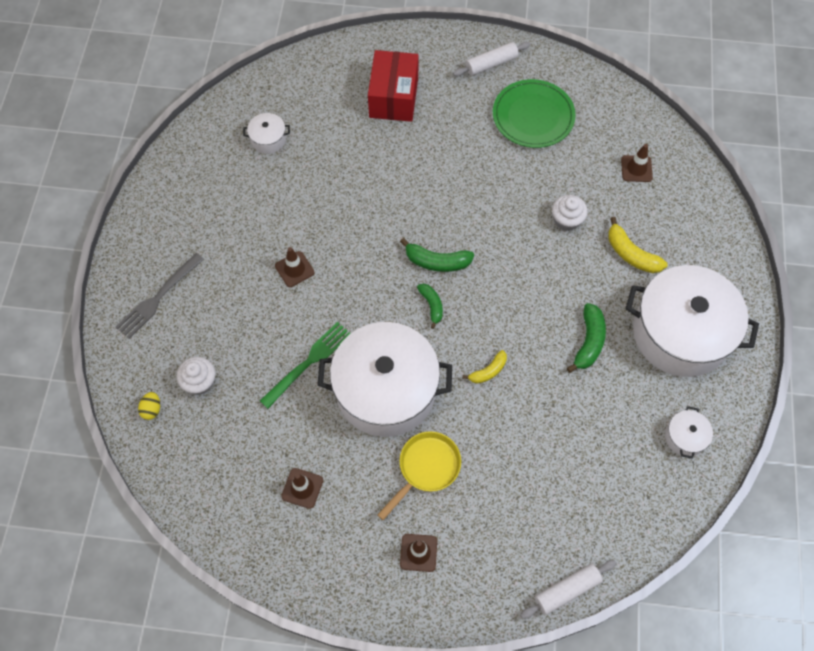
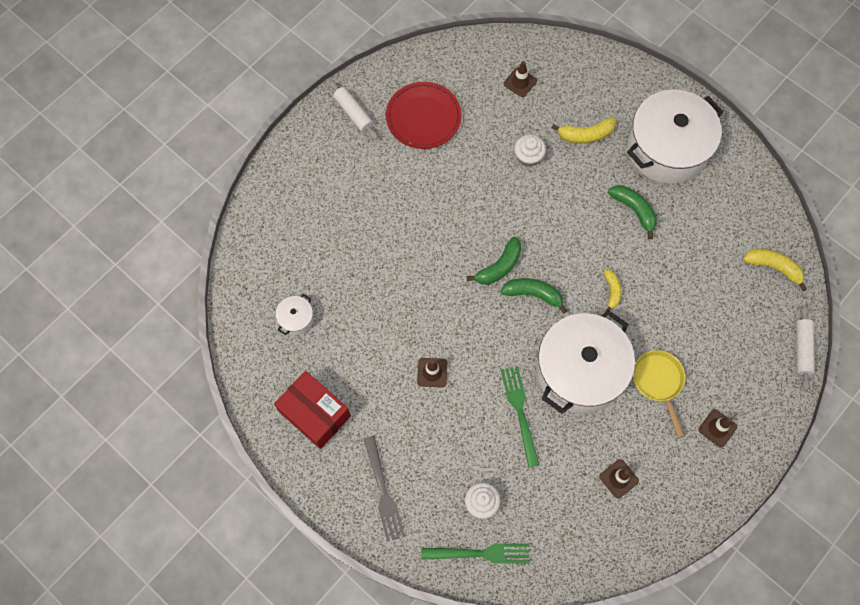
camera: 55 degrees left, 5 degrees up
yellow egg [138,392,160,420] -> green fork [422,544,529,564]
red box [368,50,419,122] -> red box moved to [274,371,351,449]
green banana [417,283,443,329] -> green banana [501,278,568,314], size x1.54
white rolling pin [453,42,530,76] -> white rolling pin turned 45 degrees counterclockwise [329,80,378,140]
green plate [493,79,576,148] -> red plate [386,82,462,149]
white pot [665,406,713,459] -> none
none -> yellow banana [743,249,807,291]

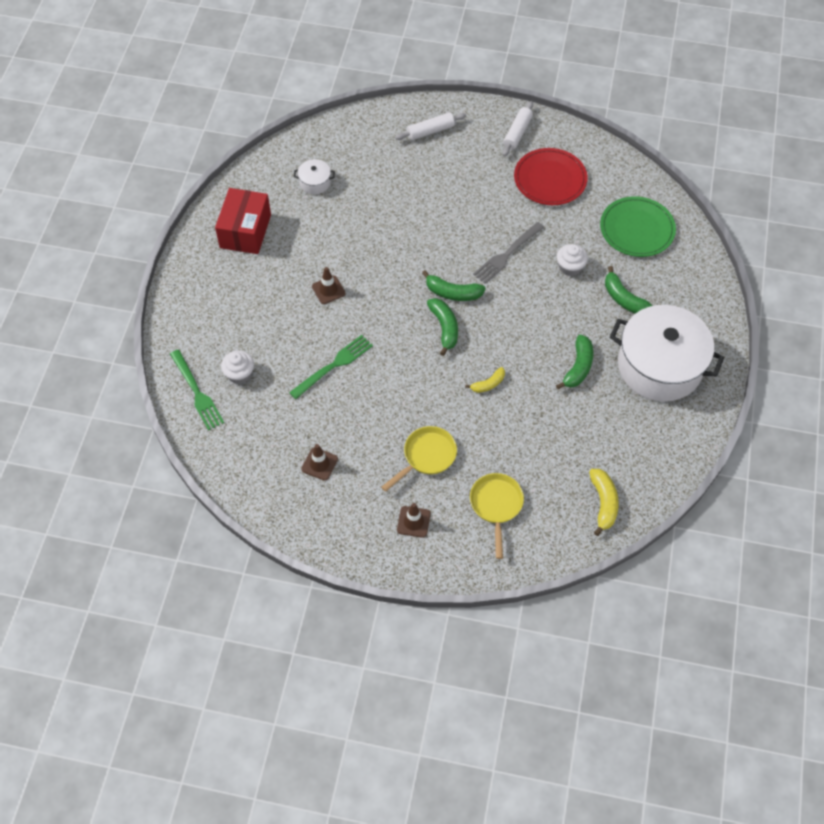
camera: 60 degrees right, 10 degrees down
grey fork [364,436,405,542] -> grey fork moved to [473,222,544,284]
brown traffic cone [504,61,537,97] -> green plate [600,196,676,257]
white pot [537,310,635,414] -> none
yellow banana [551,118,616,144] -> green banana [605,266,653,314]
white rolling pin [796,305,815,391] -> white rolling pin moved to [395,113,466,140]
none -> yellow pan [470,473,524,559]

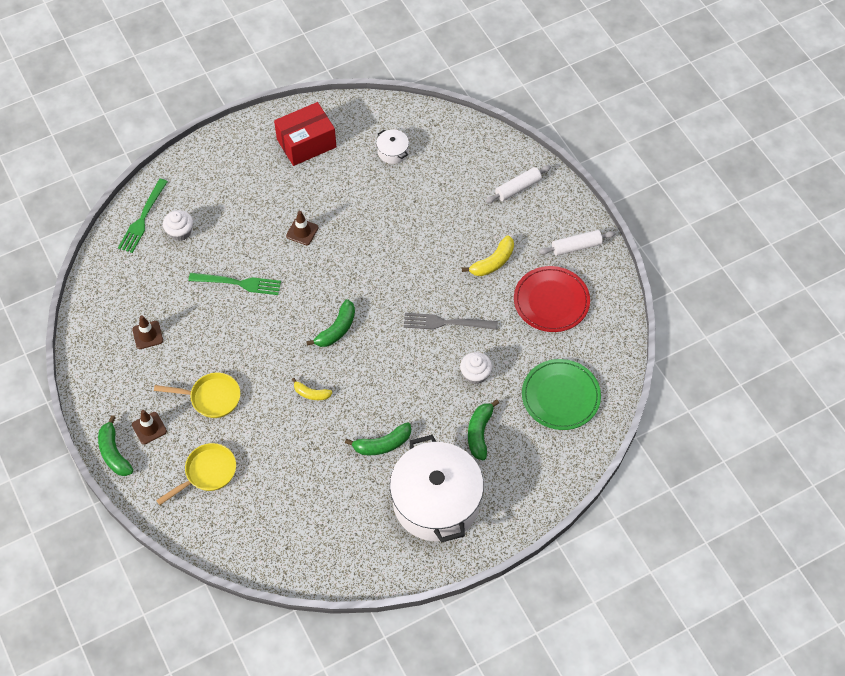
camera: 50 degrees right, 0 degrees up
white rolling pin [395,113,466,140] -> white rolling pin turned 60 degrees counterclockwise [486,165,551,203]
green banana [422,270,486,301] -> green banana moved to [98,415,133,476]
yellow banana [589,469,619,536] -> yellow banana moved to [462,235,514,276]

